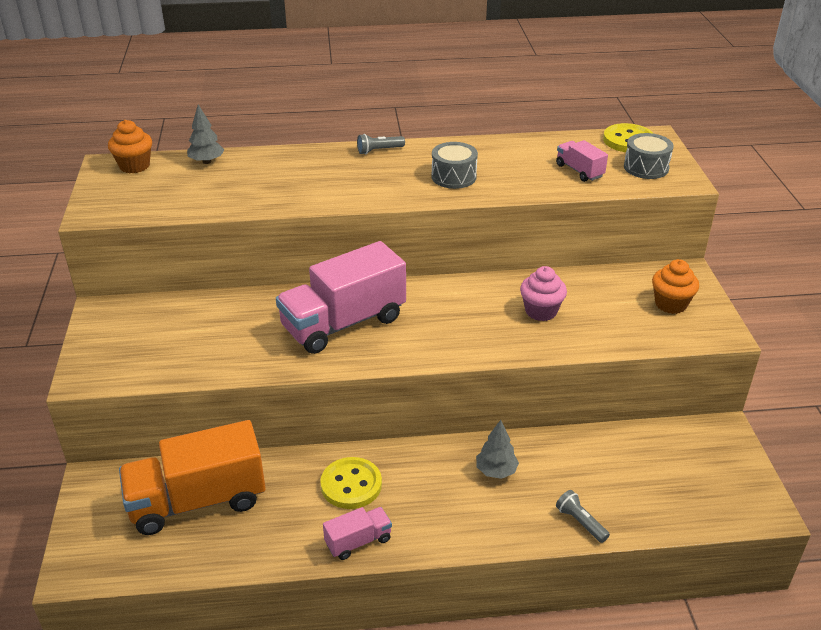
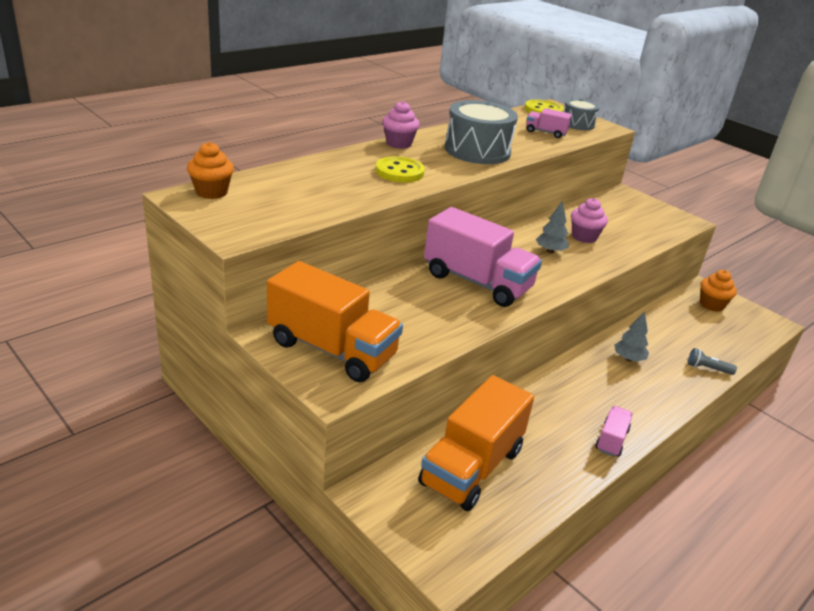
camera: 40 degrees left, 5 degrees down
grey tree [187,104,224,164] -> grey tree moved to [536,201,569,253]
pink truck [276,241,406,354] -> pink truck turned 75 degrees counterclockwise [424,207,542,307]
yellow button [320,457,382,509] -> yellow button moved to [375,156,425,183]
grey flashlight [357,134,405,154] -> pink cupcake [382,101,420,149]
grey drum [431,142,478,189] -> grey drum [445,100,518,164], size x1.75
orange cupcake [652,259,699,314] -> orange cupcake moved to [700,270,737,312]
none -> orange truck [267,261,403,382]

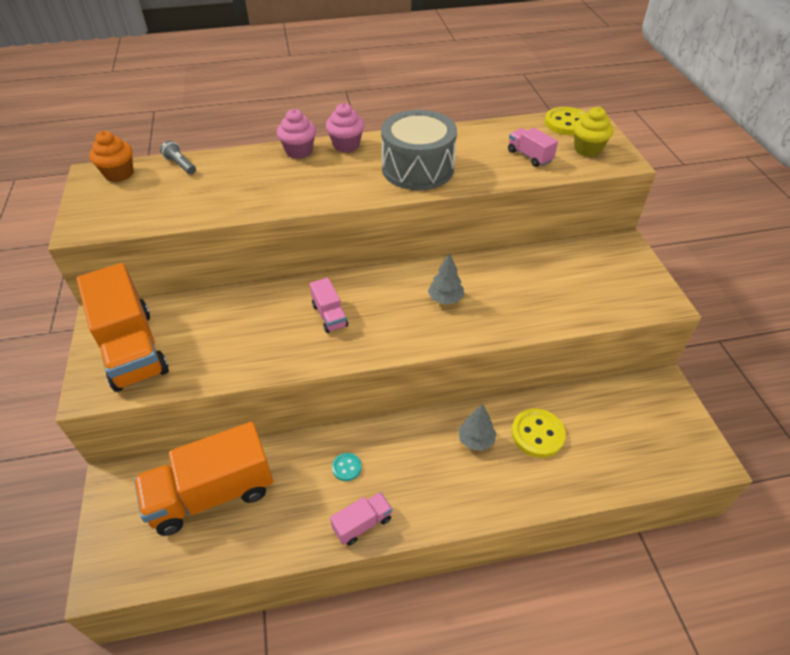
camera: 35 degrees right, 15 degrees up
yellow button [375,156,425,183] -> yellow button moved to [511,409,566,458]
pink truck [424,207,542,307] -> pink truck [310,277,348,333], size x0.46
grey drum [564,99,600,130] -> yellow cupcake [573,107,613,157]
pink cupcake [571,198,608,243] -> pink cupcake moved to [277,109,316,159]
grey flashlight [688,348,737,375] -> grey flashlight moved to [160,141,196,174]
orange cupcake [700,270,737,312] -> none
none -> turquoise button [332,453,361,481]

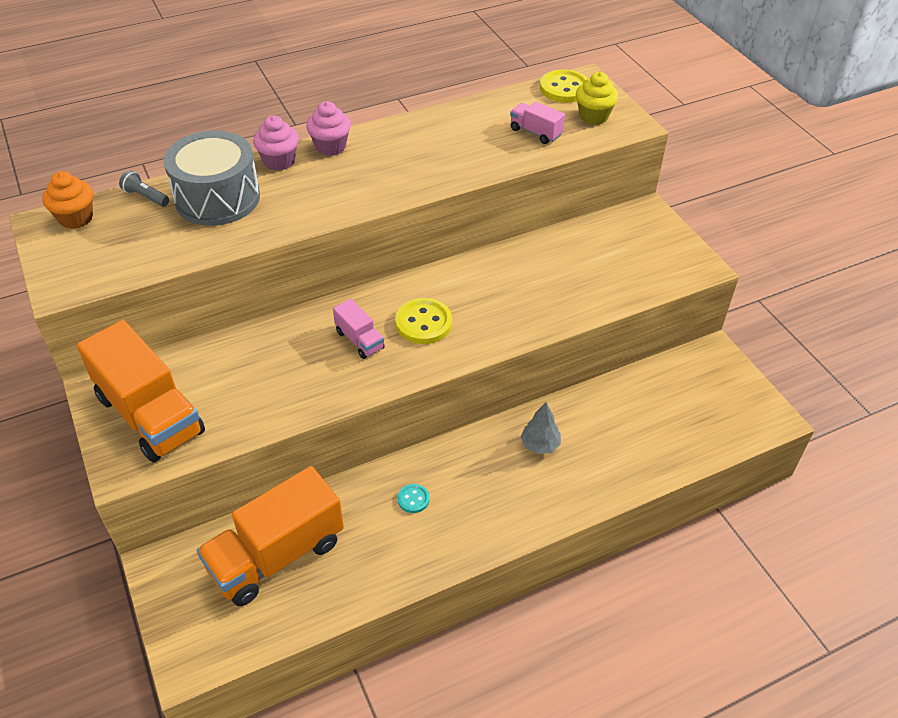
camera: 15 degrees left, 0 degrees up
pink truck [330,492,392,546] -> none
grey drum [381,110,457,190] -> grey drum moved to [164,131,260,226]
grey tree [428,253,464,304] -> none
yellow button [511,409,566,458] -> yellow button moved to [395,298,452,344]

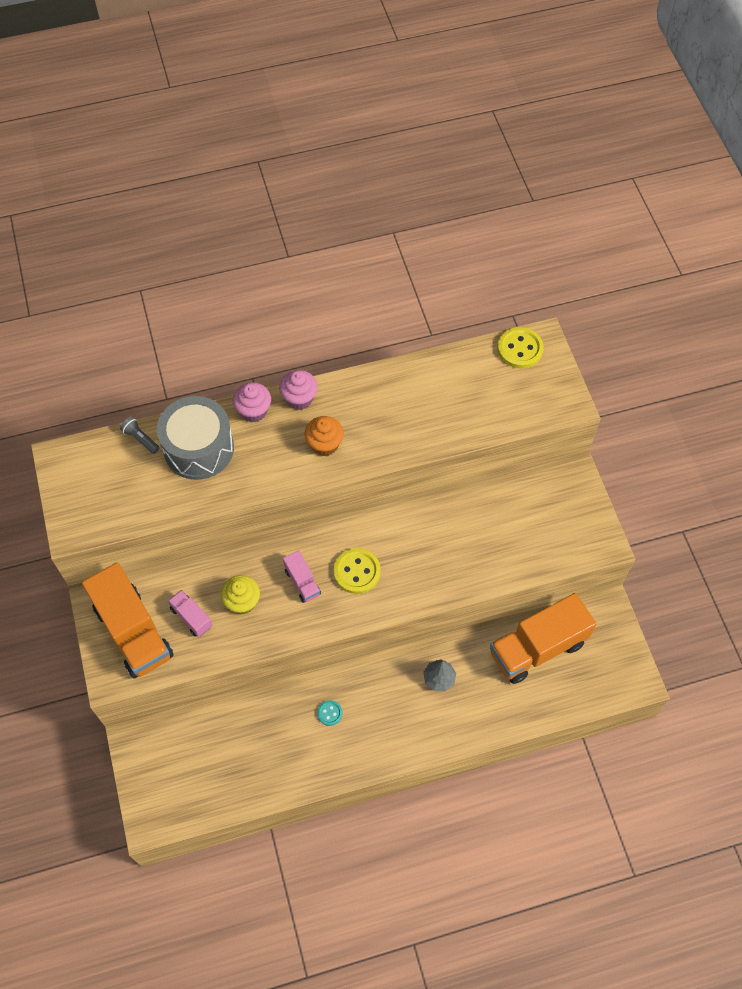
camera: 10 degrees right, 15 degrees up
orange cupcake [42,171,93,229] -> orange cupcake moved to [305,416,344,456]
orange truck [197,466,344,606] -> orange truck moved to [490,593,596,684]
pink truck [510,102,565,144] -> pink truck moved to [168,590,213,637]
yellow cupcake [576,72,618,125] -> yellow cupcake moved to [221,575,260,614]

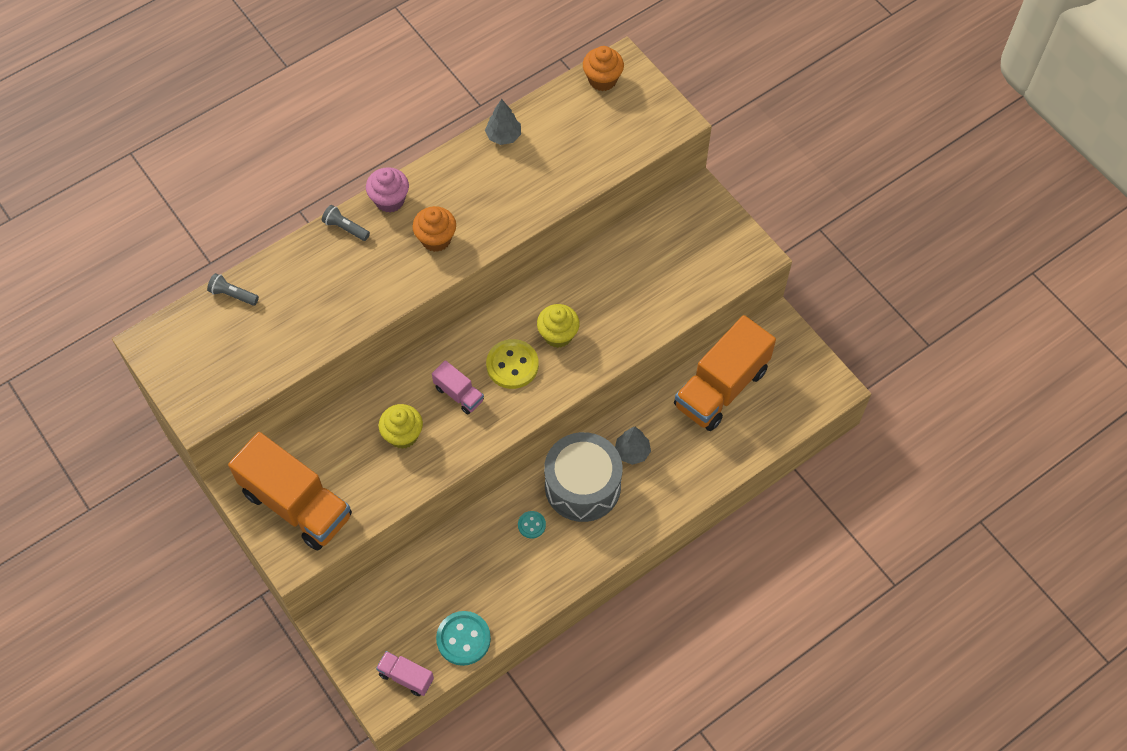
camera: 20 degrees left, 0 degrees up
grey drum [157,396,234,480] -> grey drum moved to [544,432,622,522]
pink truck [168,590,213,637] -> pink truck moved to [376,651,434,696]
pink cupcake [233,382,271,422] -> grey flashlight [322,205,370,241]
yellow button [497,327,543,369] -> orange cupcake [583,46,624,91]
none -> turquoise button [436,611,491,666]
none -> grey tree [485,99,521,145]
none -> yellow cupcake [537,304,580,348]

